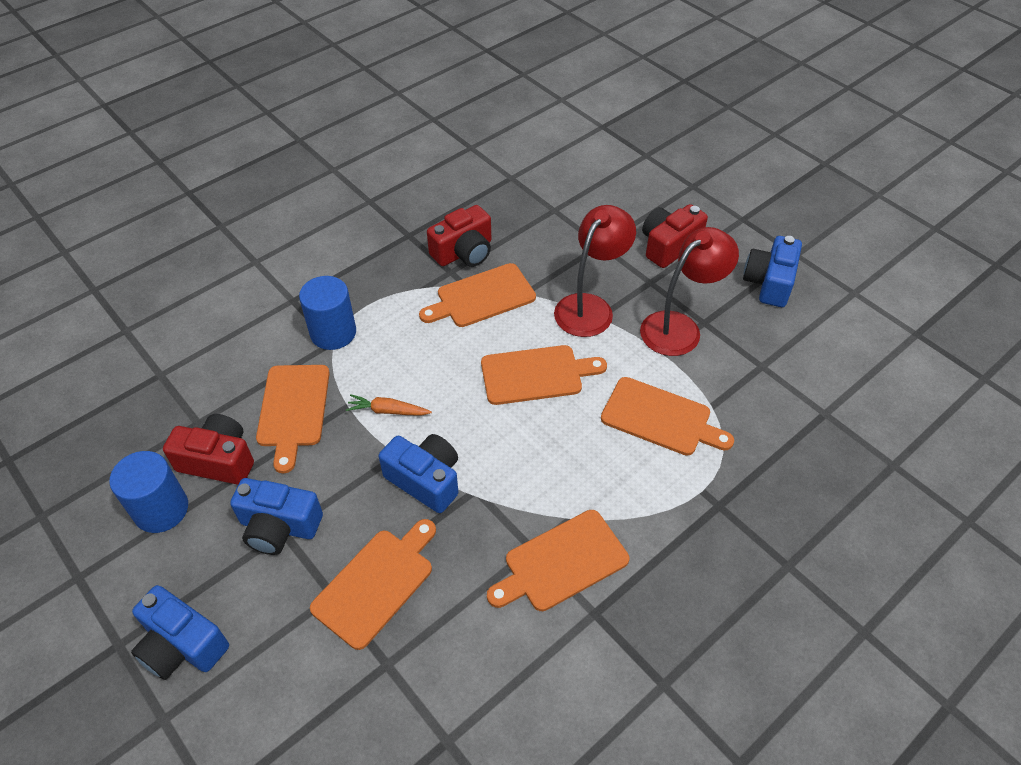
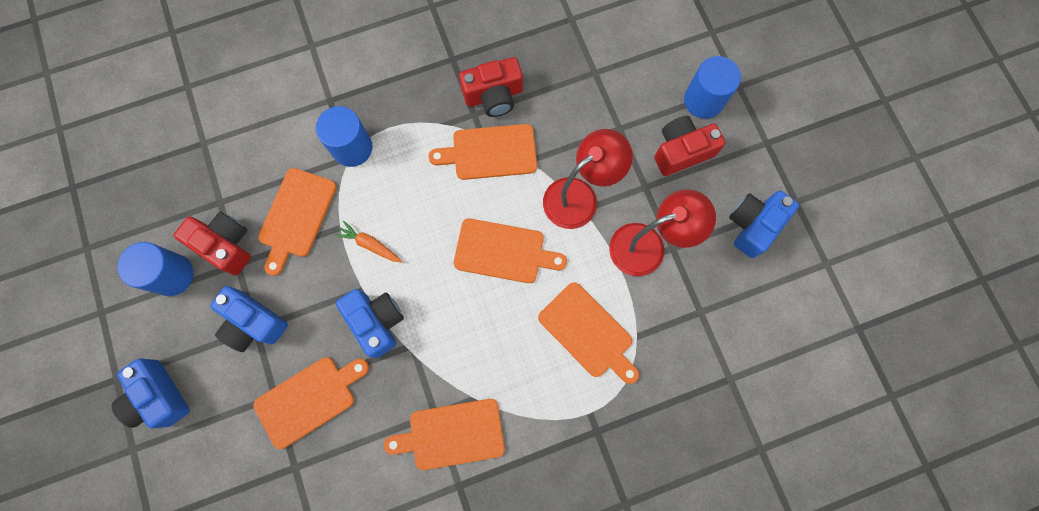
camera: 20 degrees right, 25 degrees up
none -> blue cylinder [684,56,741,119]

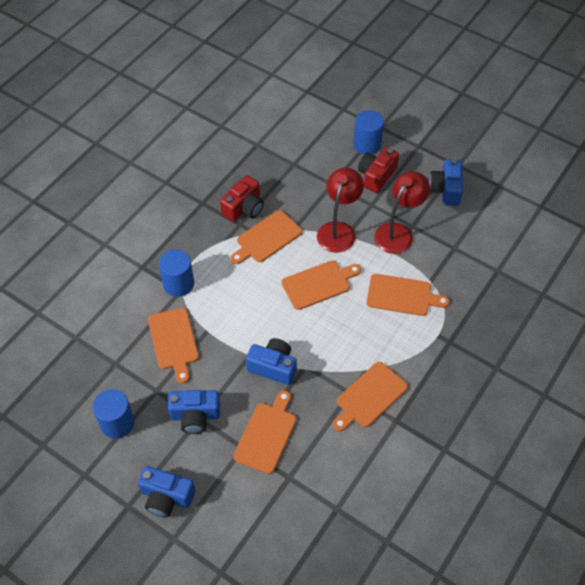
camera: 35 degrees left, 20 degrees down
red camera [174,212,251,275] -> none
orange carrot [335,221,402,262] -> none

